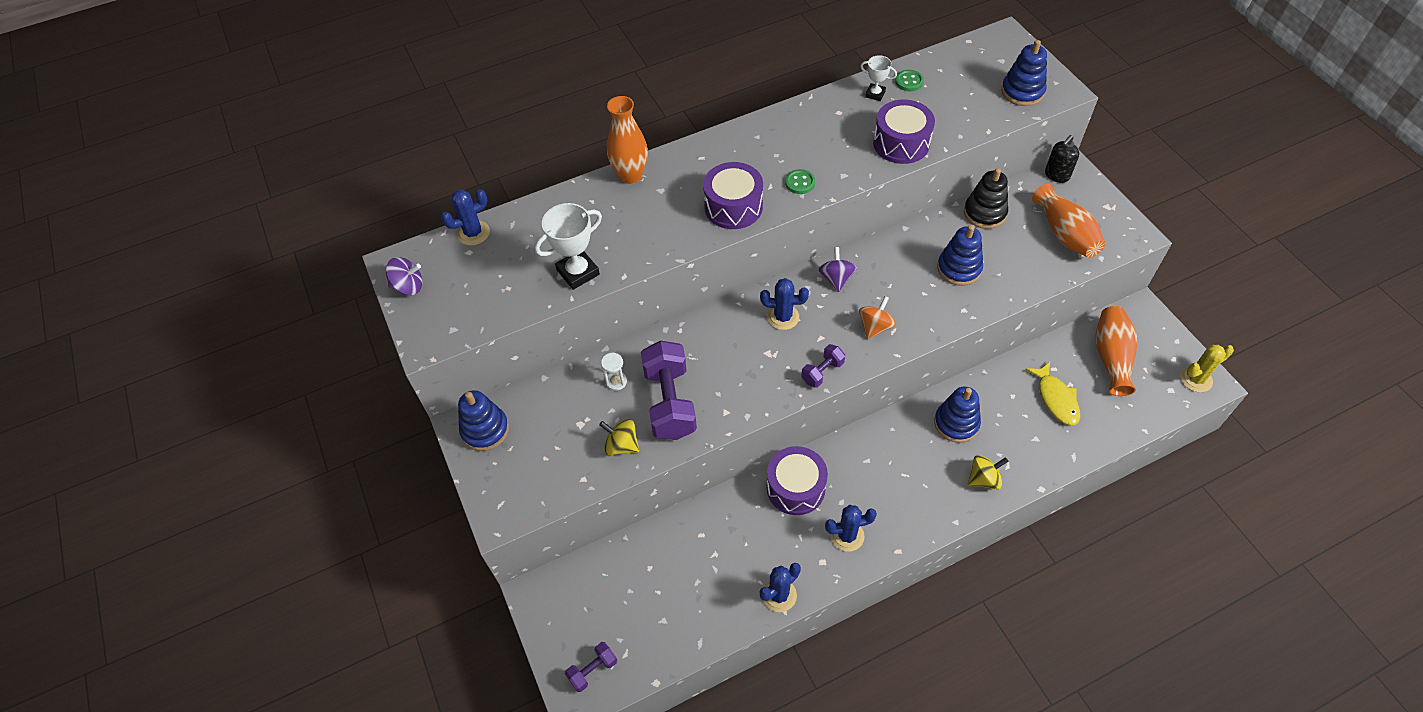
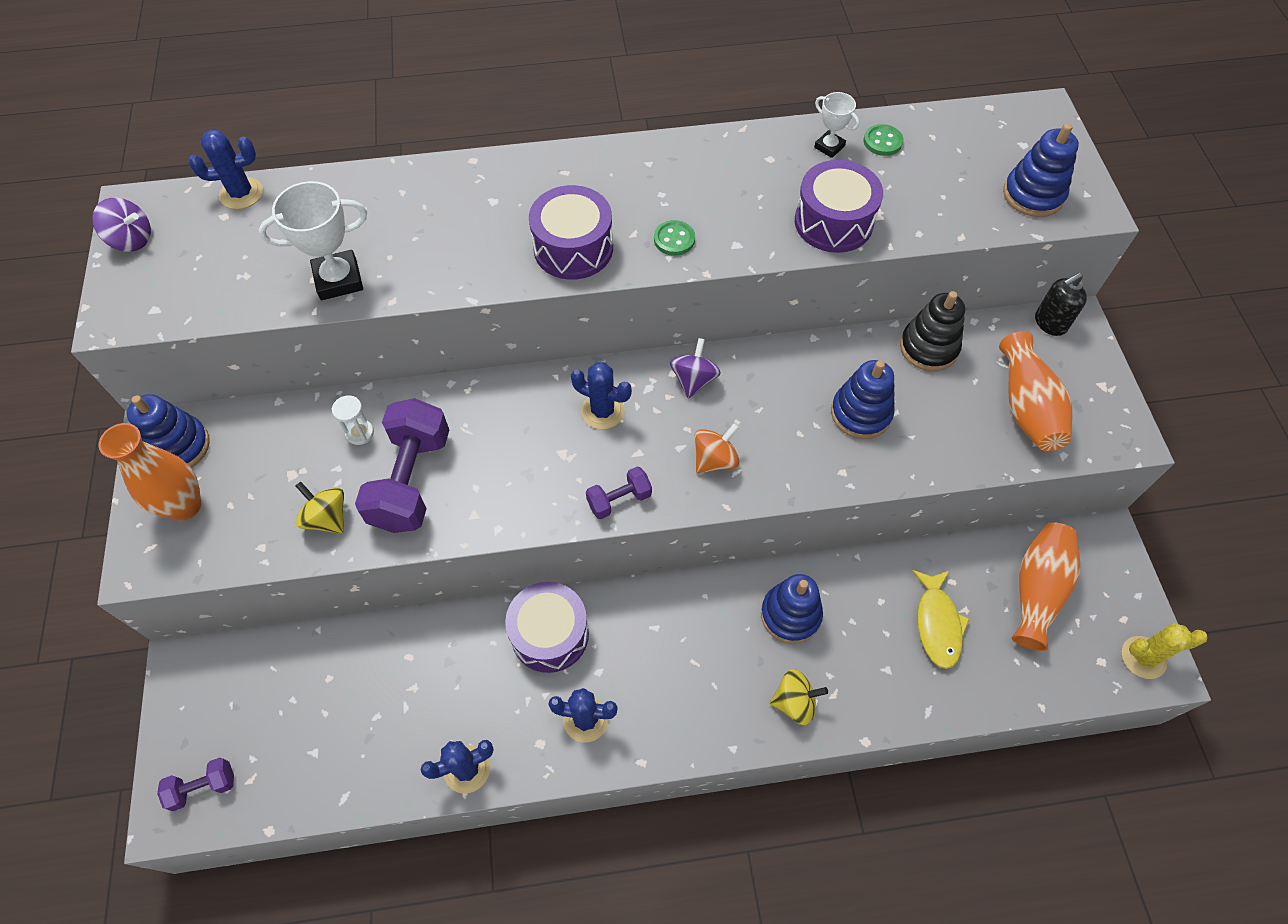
camera: 15 degrees right, 5 degrees up
orange vase [607,96,648,184] -> orange vase moved to [98,423,201,521]

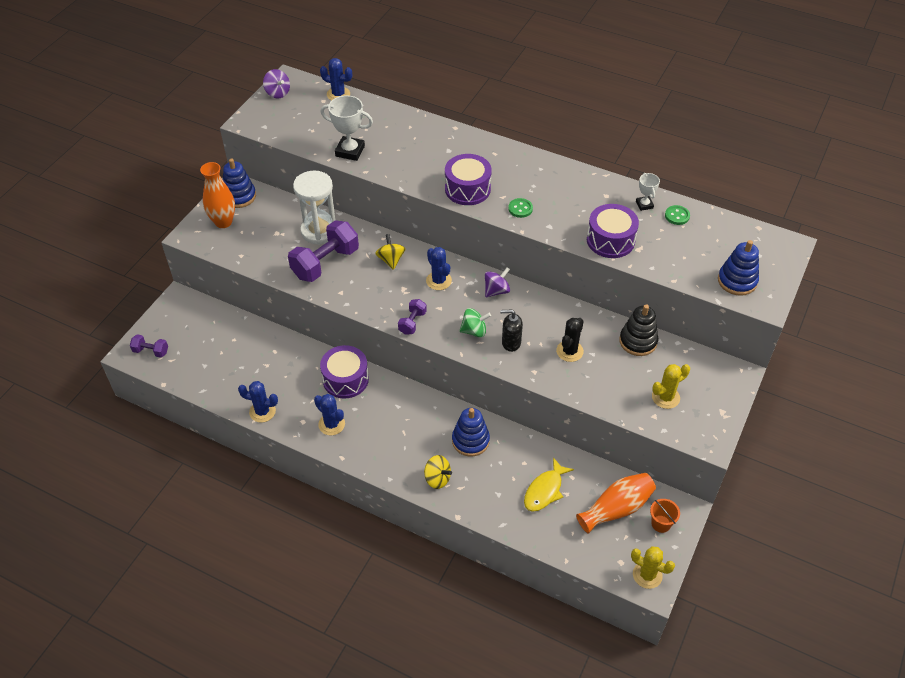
camera: 35 degrees right, 10 degrees down
yellow spinning top [296,482,344,534] -> yellow spinning top moved to [375,234,405,270]
white hourglass [332,395,374,445] -> white hourglass [293,170,335,245], size x2.36
purple dumbbell [586,466,652,519] -> purple dumbbell turned 75 degrees counterclockwise [398,299,427,335]
orange spinning top [695,423,739,474] -> green spinning top [459,308,491,337]
blue stacking toy [831,360,895,439] -> black cactus [556,318,584,362]
orange vase [999,331,1072,451] -> yellow cactus [652,364,690,409]
black soap dispenser [1035,273,1087,336] -> black soap dispenser moved to [500,310,523,352]
none -> orange bucket [650,499,680,533]

